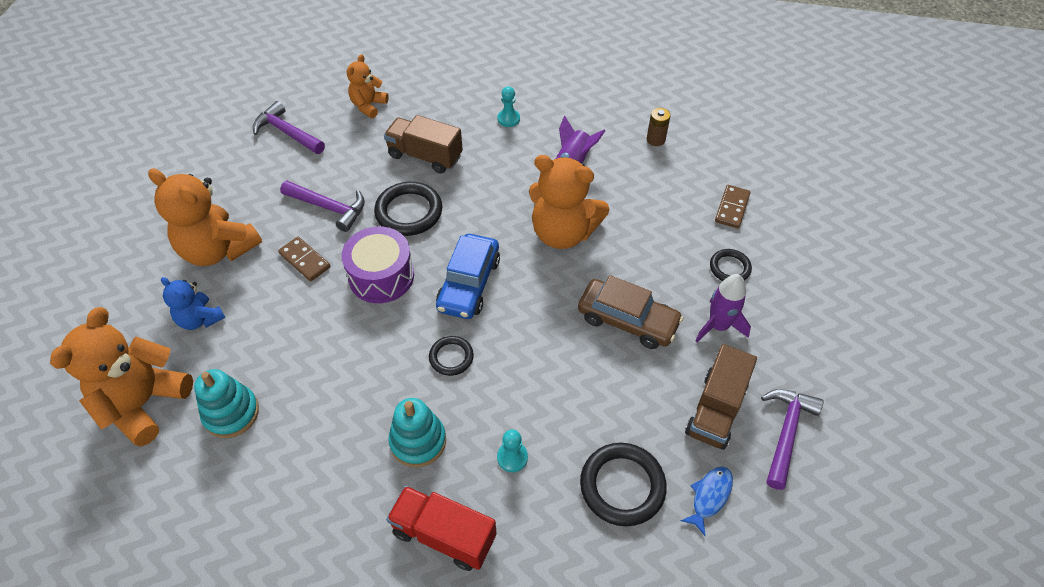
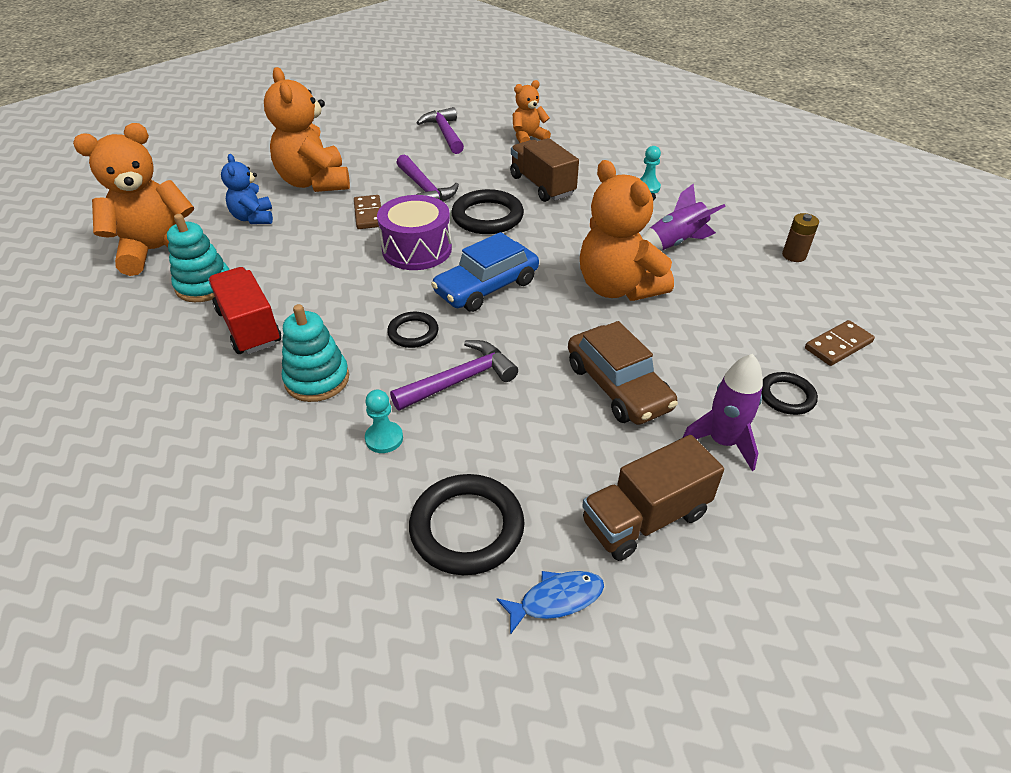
camera: 35 degrees right, 10 degrees down
red truck [386,486,497,571] -> red truck moved to [208,267,281,354]
purple hammer [761,389,824,490] -> purple hammer moved to [390,340,518,411]

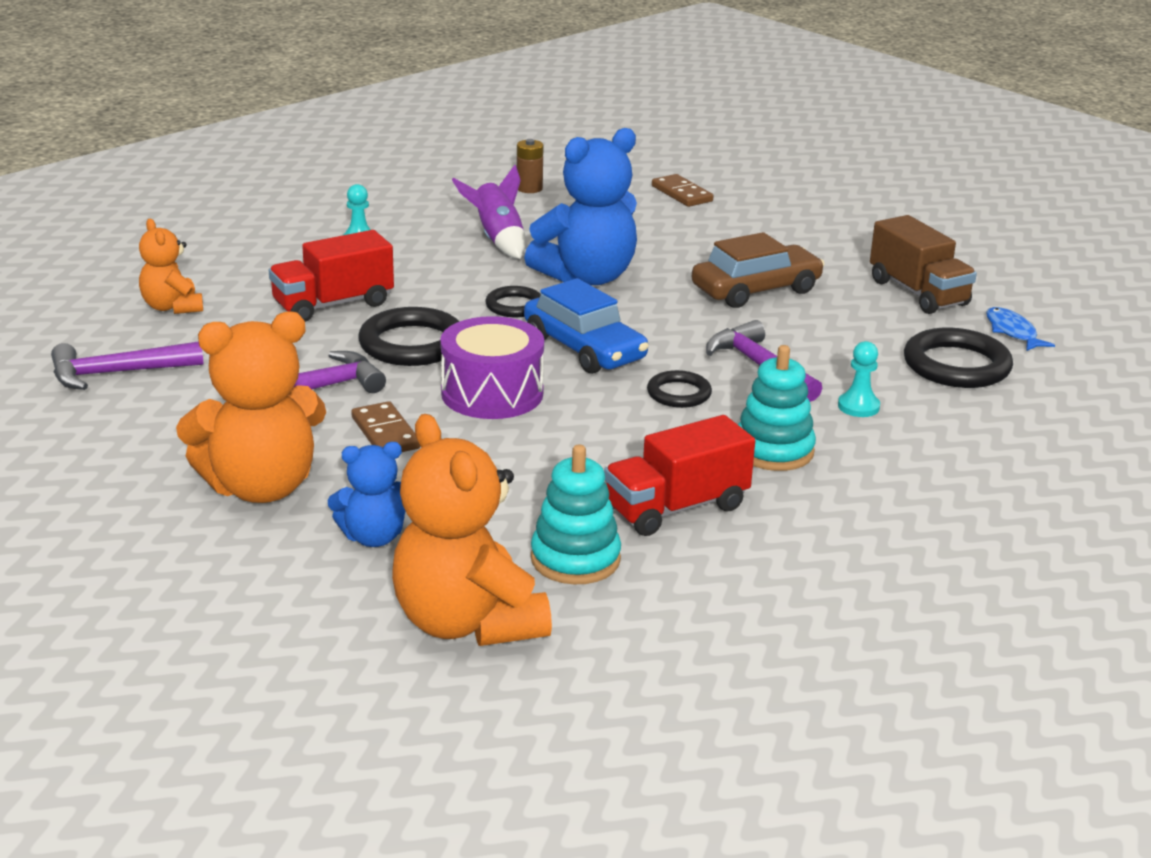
camera: 90 degrees left, 15 degrees down
brown domino [354,195,381,229] -> brown domino turned 75 degrees clockwise [351,401,420,452]
brown truck [510,138,579,202] -> red truck [269,230,394,322]
orange teddy bear [580,160,674,301] -> blue teddy bear [524,128,637,285]
purple rocket [682,354,763,471] -> none
black ring [761,372,818,415] -> black ring moved to [485,286,541,317]

